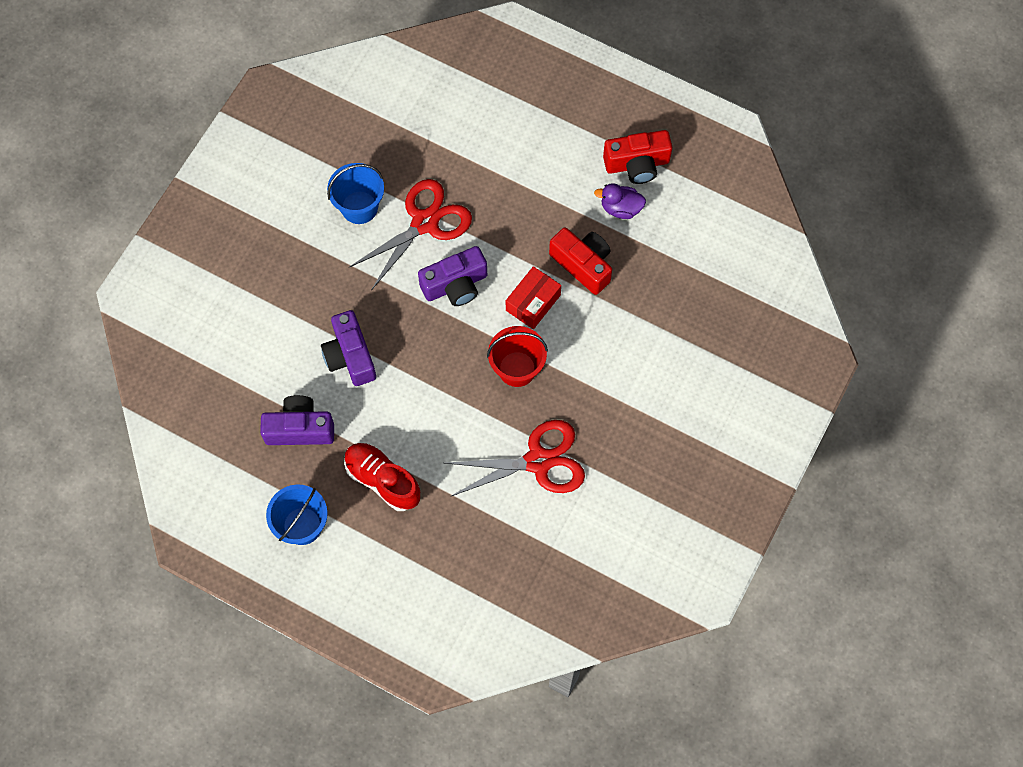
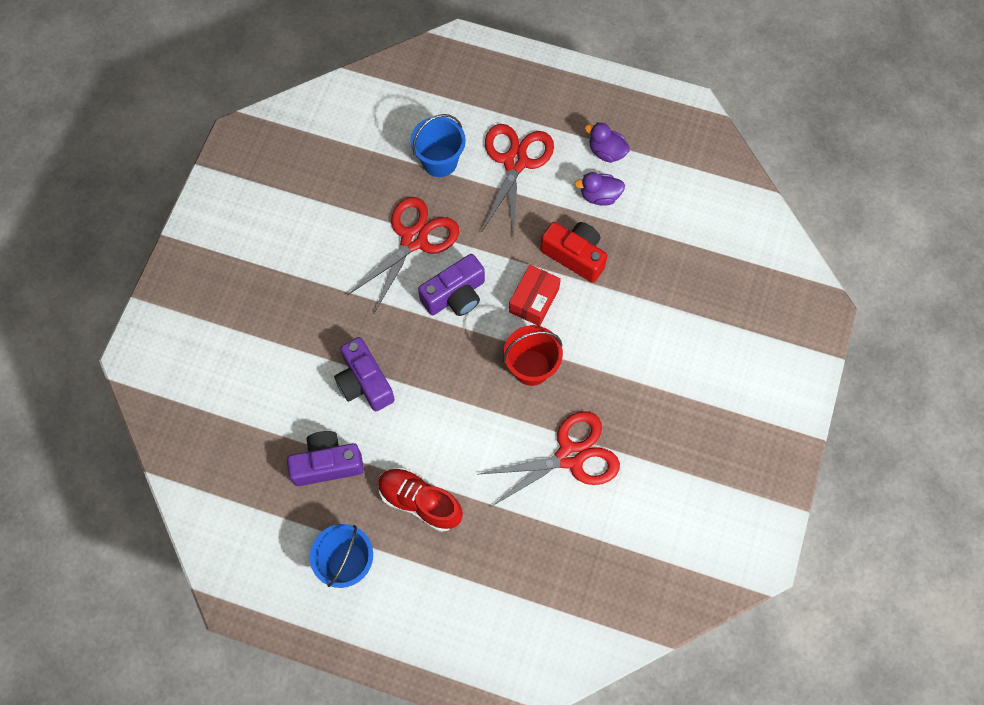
camera: 10 degrees left, 0 degrees up
blue bucket [327,163,384,224] -> blue bucket moved to [411,114,466,177]
red camera [603,130,672,184] -> purple duck [585,122,630,163]
none -> red scissors [482,124,554,238]

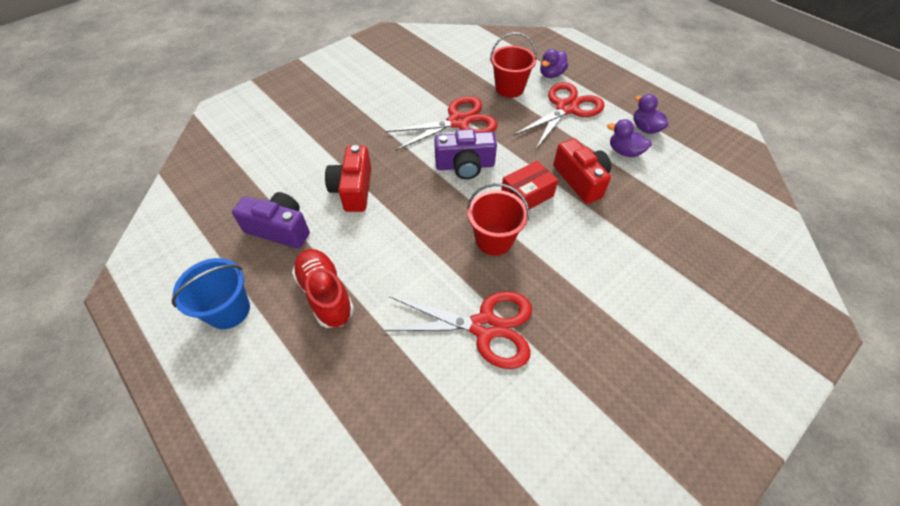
camera: 30 degrees right, 15 degrees down
purple camera [334,337,395,411] -> red camera [325,145,371,212]
blue bucket [411,114,466,177] -> red bucket [490,32,537,98]
none -> purple duck [540,49,568,78]

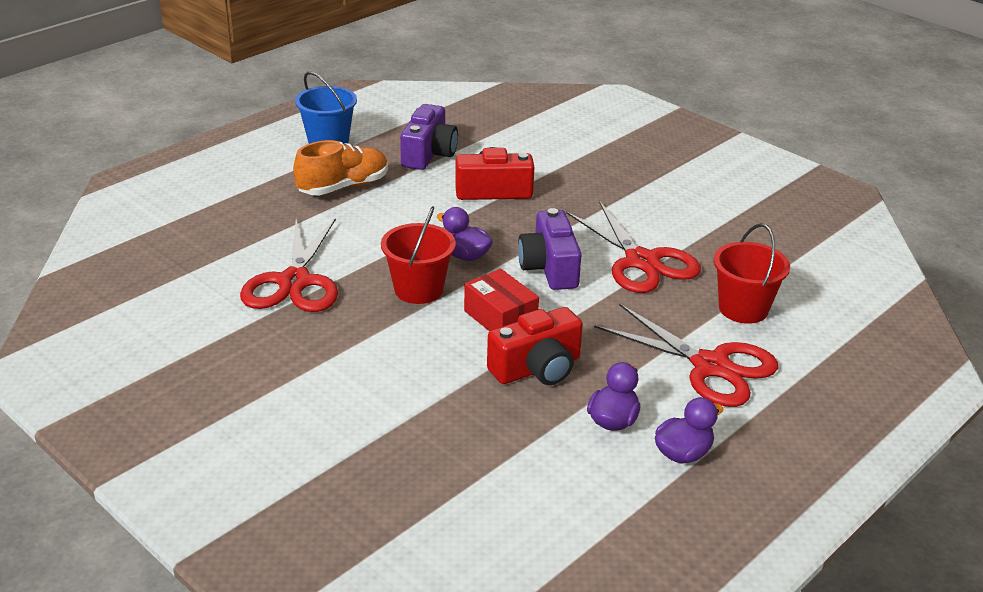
camera: 85 degrees right, 20 degrees down
red shoe [292,249,354,328] -> orange shoe [293,140,388,195]
purple duck [540,49,568,78] -> purple duck moved to [436,207,493,261]

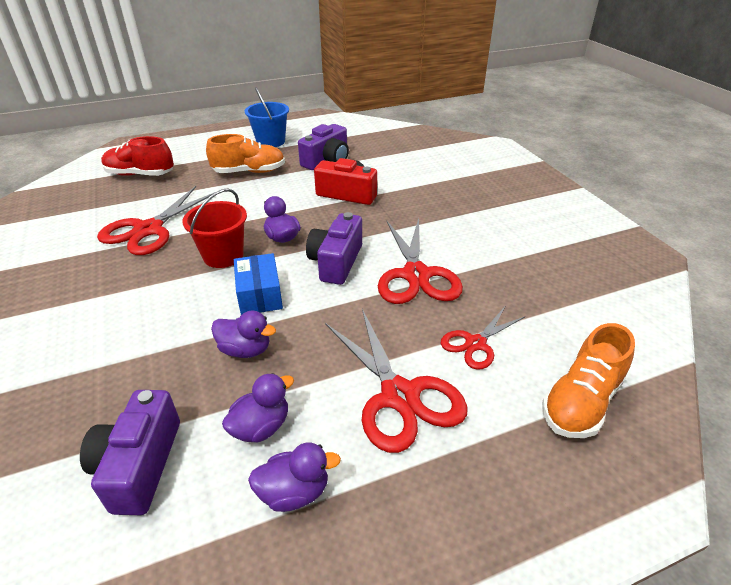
camera: 25 degrees right, 5 degrees up
red box [464,269,539,331] -> blue box [234,253,283,315]
red camera [487,307,583,385] -> purple duck [211,311,276,358]
red bucket [714,223,790,324] -> red scissors [441,307,526,370]
none -> purple camera [80,390,180,515]
none -> red shoe [101,136,174,176]
none -> orange shoe [542,323,635,438]

